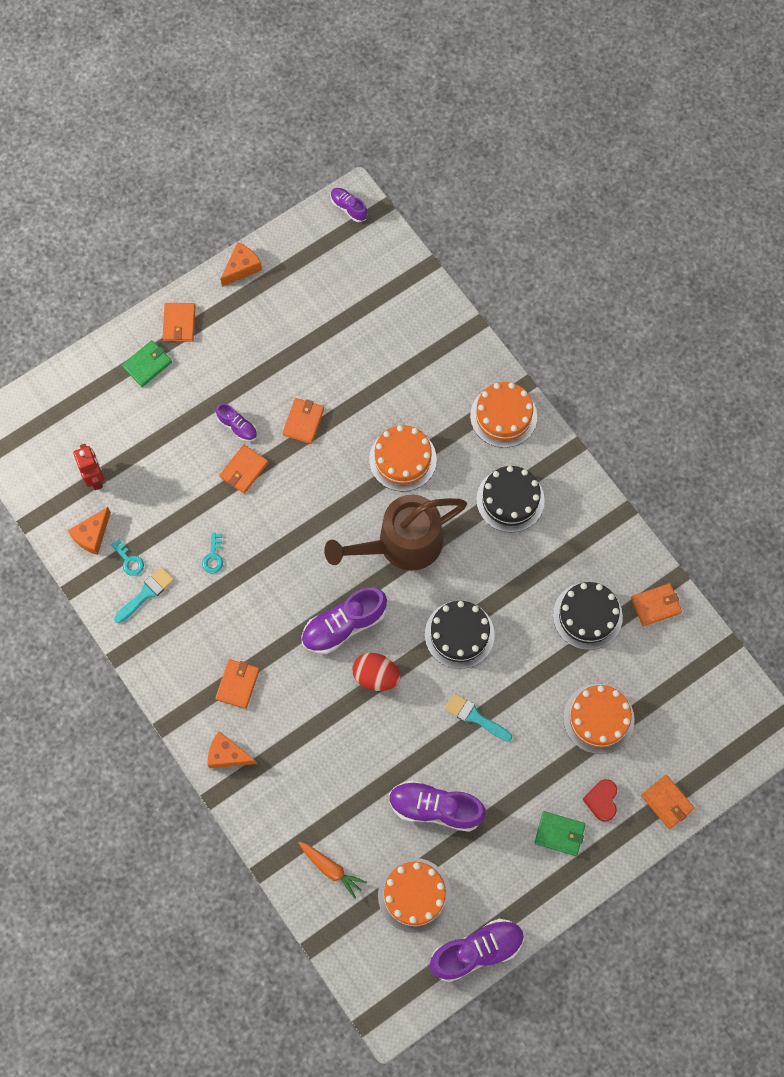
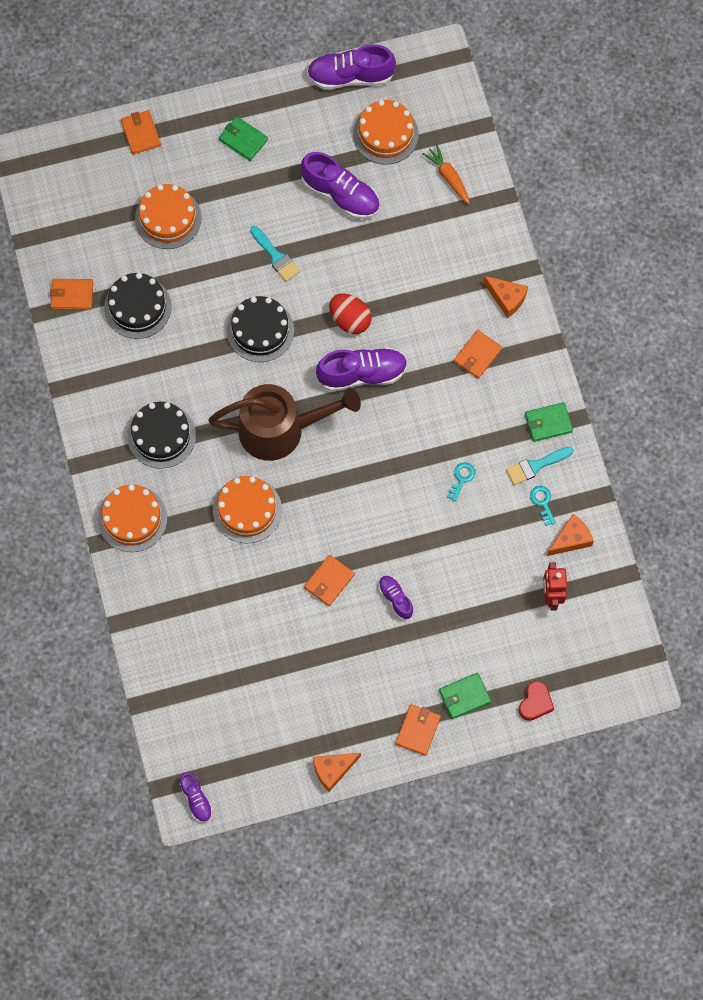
camera: 160 degrees left, 0 degrees up
orange wallet [219,445,268,494] -> none
red heart [582,779,617,822] -> red heart moved to [519,681,554,721]
none -> green wallet [525,402,573,442]

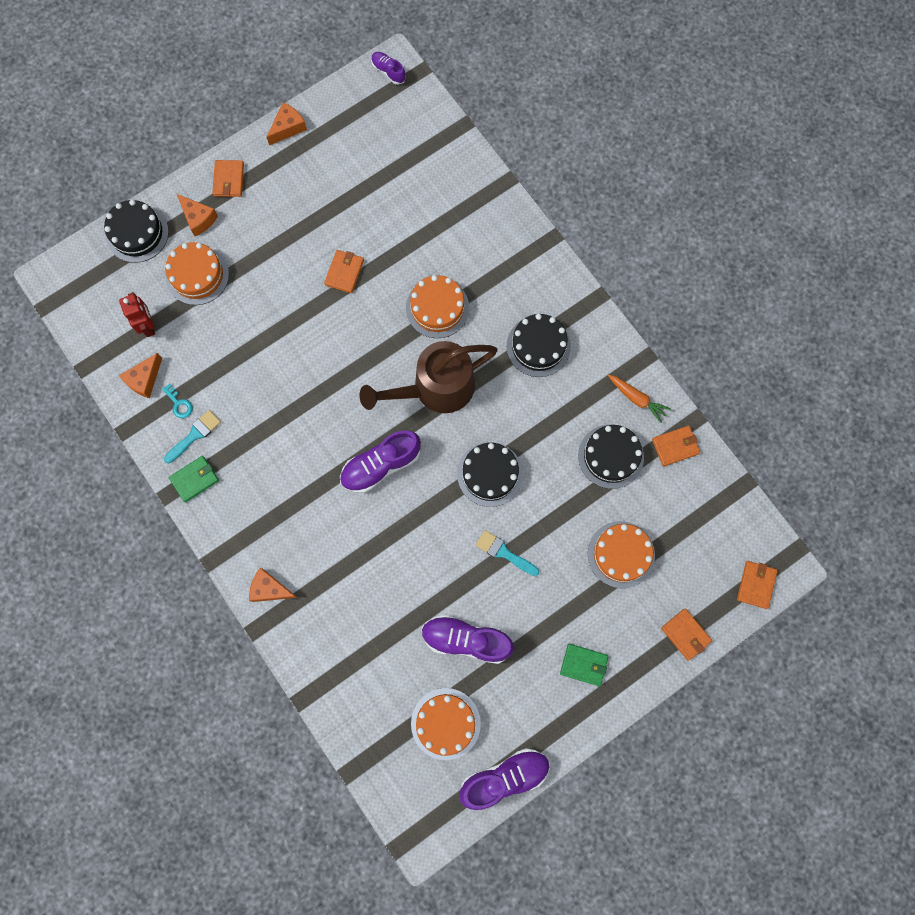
camera: 160 degrees right, 5 degrees up
orange cake [98,485,167,552] -> orange cake moved to [165,242,229,305]
red egg [329,294,372,334] -> none
purple shoe [379,576,414,620] -> none
orange carrot [422,144,470,204] -> orange carrot moved to [608,375,671,423]
green wallet [439,673,491,719] -> orange cheese [177,194,218,236]
turquoise key [447,462,475,501] -> none
orange wallet [454,330,502,379] -> orange wallet moved to [737,561,778,609]
red heart [519,681,554,721] -> black cake [104,200,169,263]

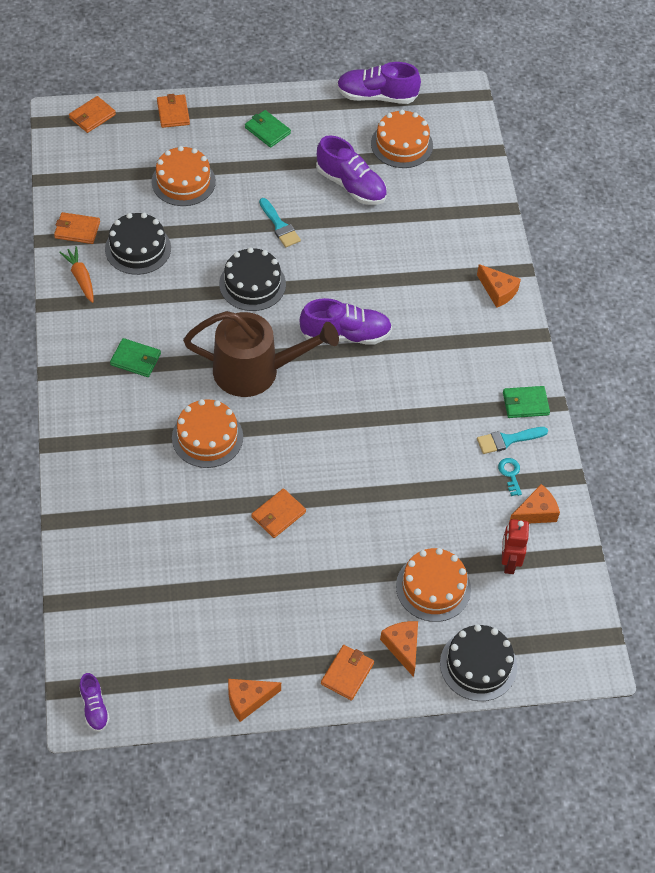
camera: 155 degrees left, 20 degrees down
black cake [507,314,571,377] -> green wallet [110,338,161,377]

